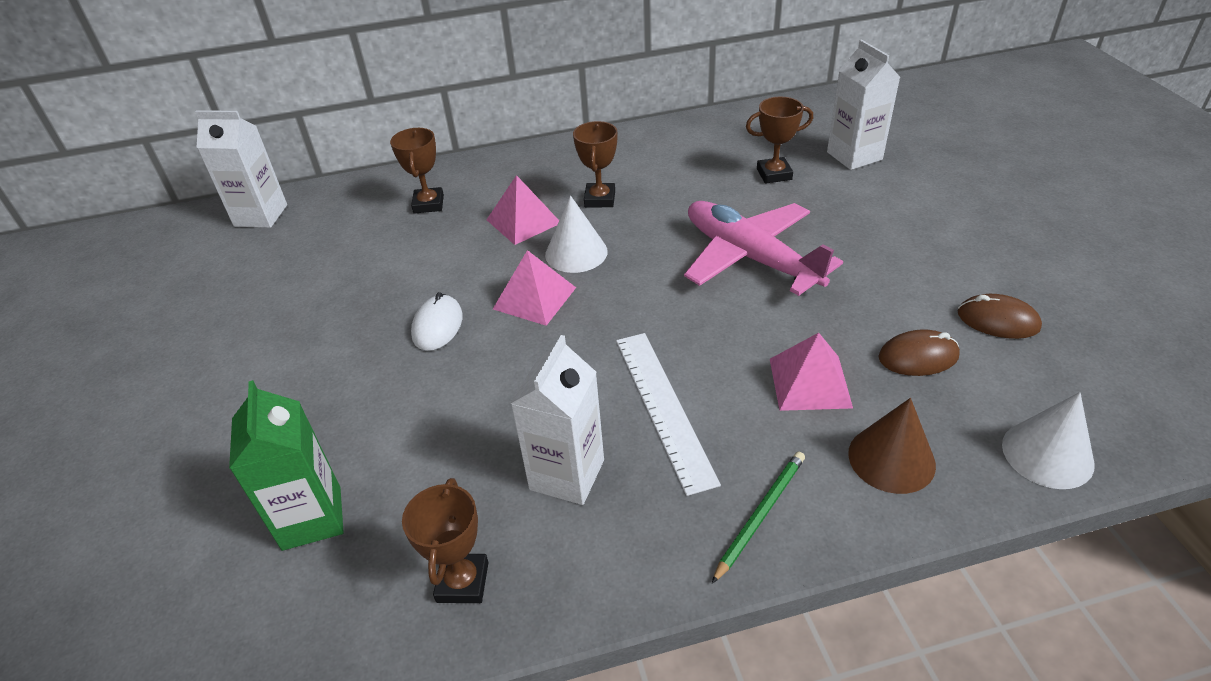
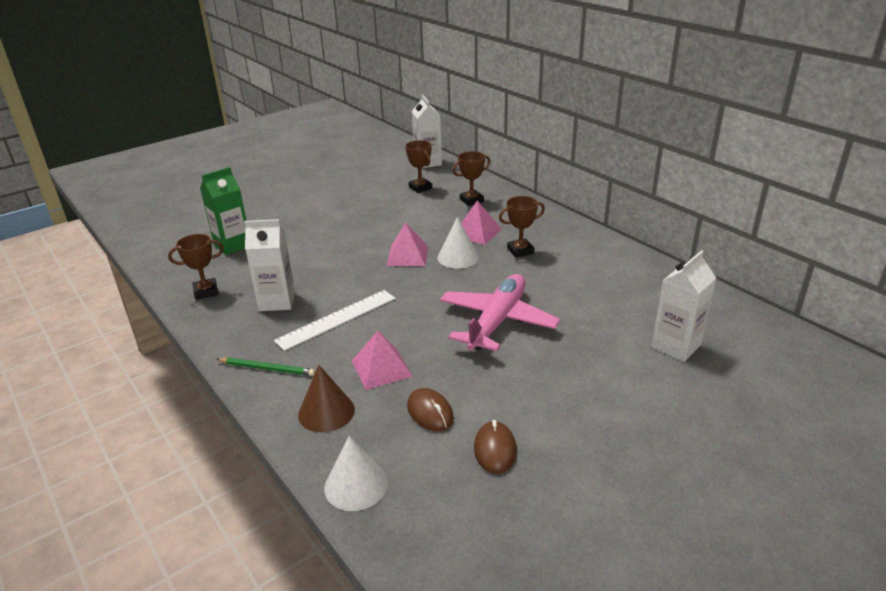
camera: 65 degrees right, 10 degrees down
white mouse [411,292,463,351] -> none
brown trophy [746,97,813,184] -> brown trophy moved to [405,140,432,193]

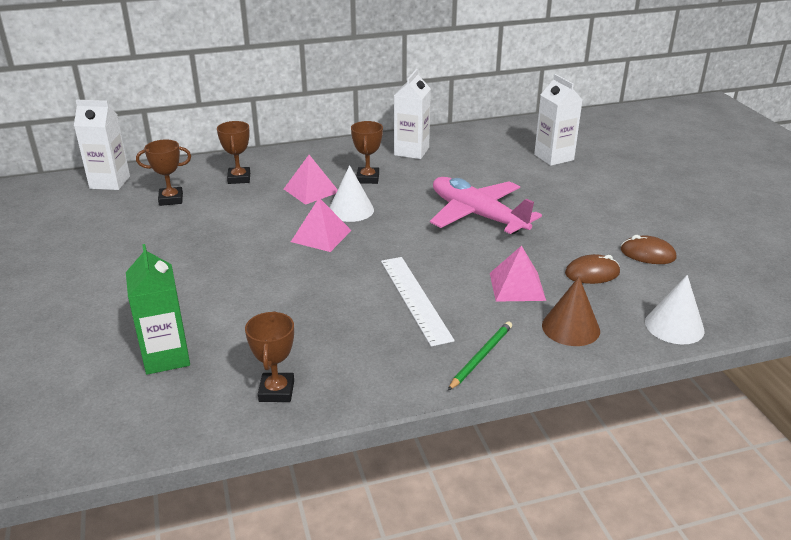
camera: 70 degrees left, 0 degrees up
white carton [244,219,295,311] -> white carton moved to [394,69,431,159]

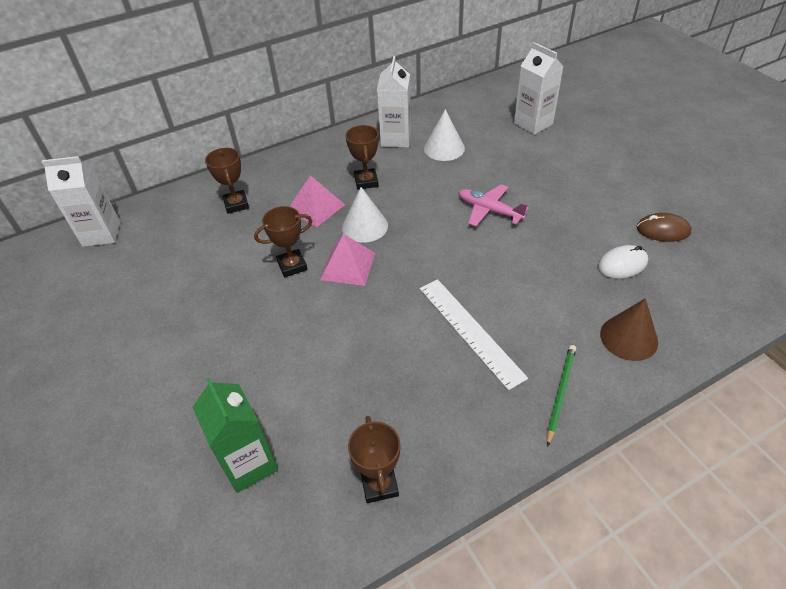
camera: 10 degrees left, 15 degrees up
brown trophy [136,140,191,206] -> brown trophy moved to [254,206,312,277]
pink plane [430,177,542,234] -> pink plane [459,184,529,226], size x0.59
pink pyramid [490,246,546,302] -> none
brown mouse [565,254,620,284] -> white mouse [598,245,648,278]
white cone [645,275,705,344] -> white cone moved to [424,109,465,161]

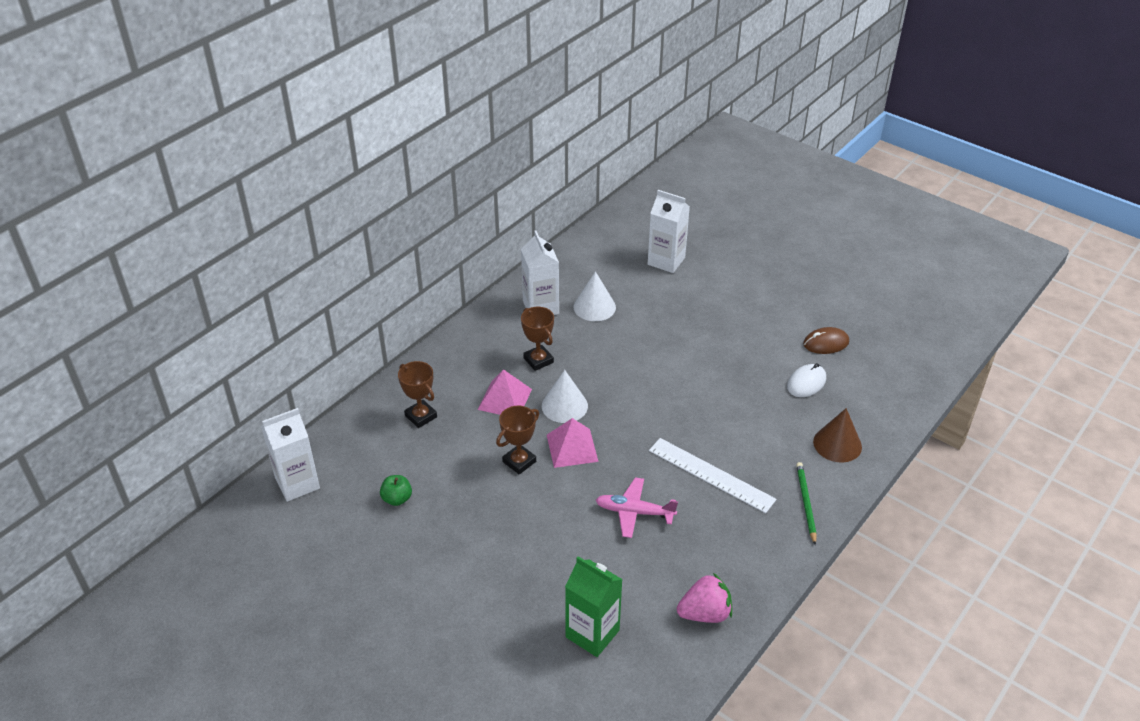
camera: 25 degrees left, 5 degrees down
brown trophy [348,416,400,503] -> pink strawberry [677,573,732,623]
pink plane [459,184,529,226] -> pink plane moved to [596,477,678,538]
none -> green apple [380,475,412,506]

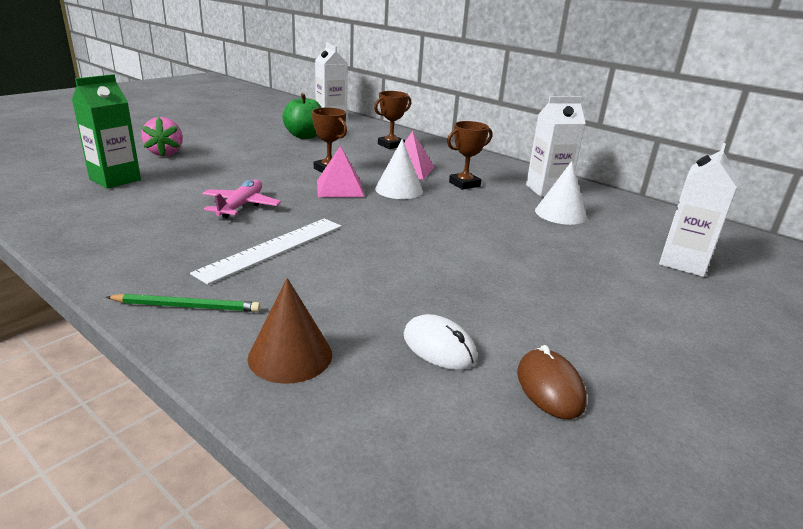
camera: 90 degrees right, 15 degrees down
green apple [380,475,412,506] -> green apple [282,93,322,139], size x1.72
pink strawberry [677,573,732,623] -> pink strawberry moved to [141,117,183,157]

